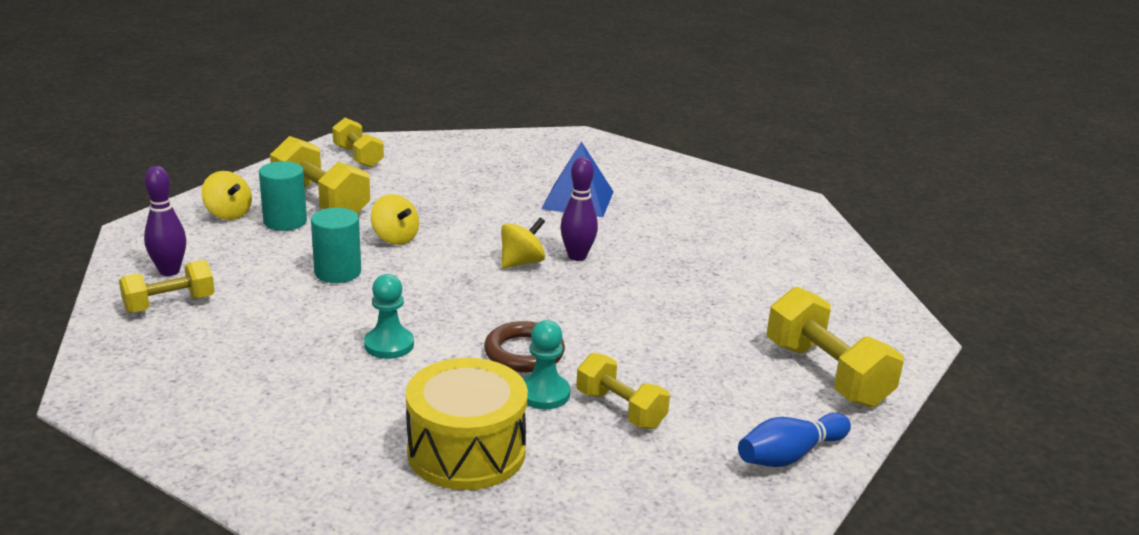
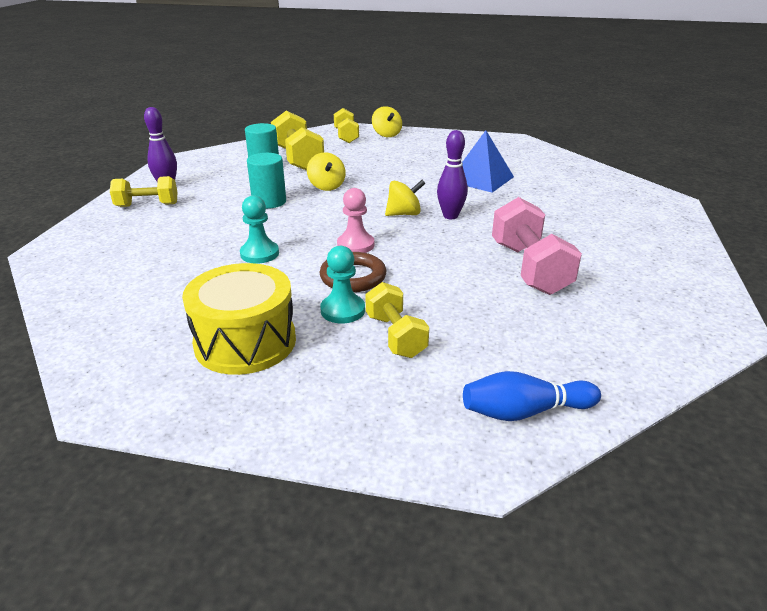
camera: 25 degrees right, 5 degrees up
yellow spinning top [202,171,252,220] -> yellow spinning top moved to [372,106,402,137]
yellow dumbbell [767,287,904,408] -> none
none -> pink pawn [337,188,374,253]
none -> pink dumbbell [492,197,582,295]

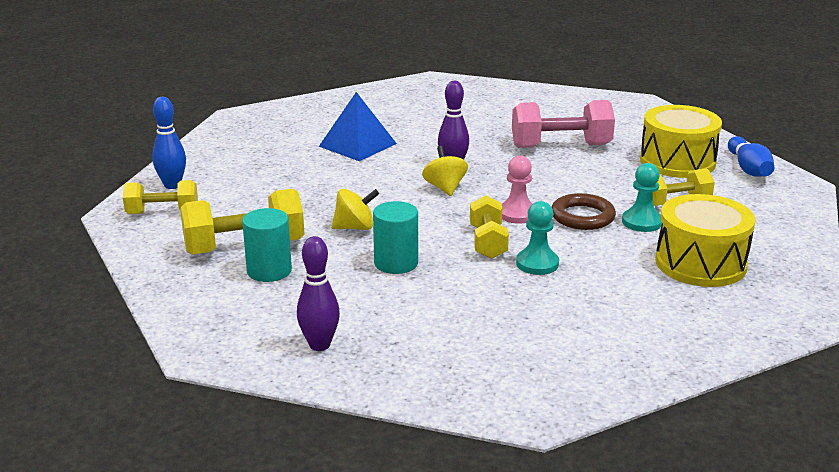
camera: 85 degrees left, 5 degrees down
yellow dumbbell [110,176,177,207] -> yellow dumbbell moved to [470,195,509,259]
yellow spinning top [372,106,402,137] -> blue bowling pin [152,97,186,189]
none -> yellow drum [640,105,722,178]

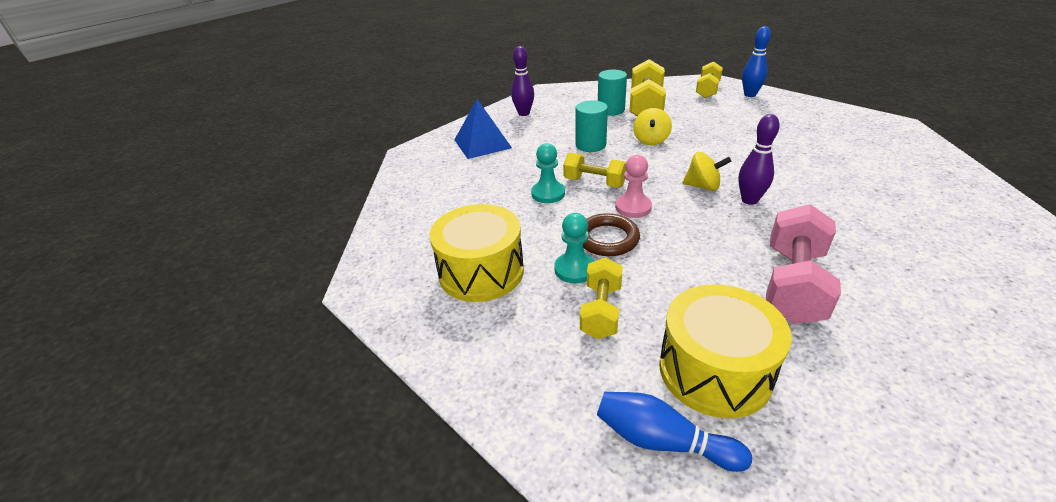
camera: 120 degrees right, 10 degrees up
blue pyramid [319,92,397,161] -> blue pyramid moved to [454,99,512,159]

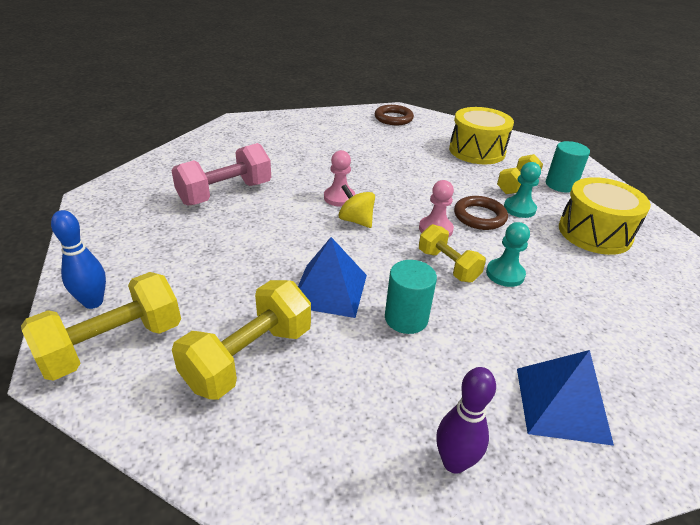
camera: 155 degrees left, 0 degrees up
blue bowling pin [597,392,752,472] -> none
turquoise cylinder [598,70,627,116] -> turquoise cylinder moved to [546,141,590,192]
yellow spinning top [634,108,672,145] -> blue pyramid [298,237,367,318]
yellow dumbbell [696,62,723,98] -> yellow dumbbell [21,272,181,381], size x1.57
purple bowling pin [738,114,780,205] -> pink pawn [324,150,356,207]
pink dumbbell [766,204,841,324] -> pink dumbbell moved to [171,143,271,205]
none -> brown ring [375,105,414,125]

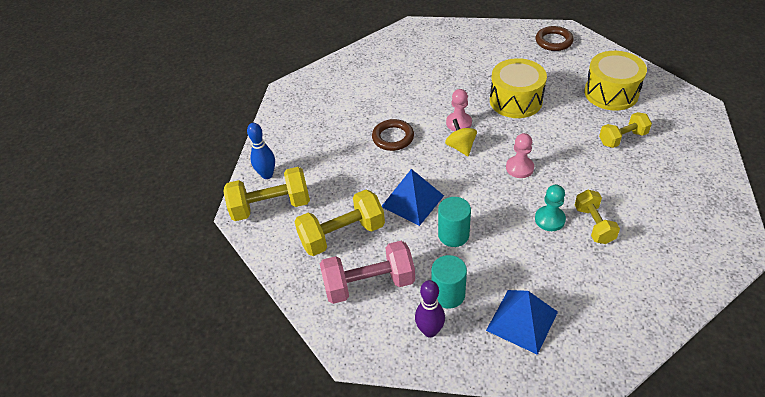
camera: 30 degrees right, 10 degrees up
pink dumbbell [171,143,271,205] -> pink dumbbell moved to [320,241,415,304]
yellow dumbbell [419,224,486,283] -> yellow dumbbell moved to [575,189,620,244]
brown ring [454,196,508,230] -> brown ring moved to [372,119,414,151]
turquoise pawn [504,162,541,218] -> none
turquoise cylinder [546,141,590,192] -> turquoise cylinder moved to [431,255,467,309]
yellow drum [559,177,651,255] -> yellow drum moved to [490,58,547,118]

